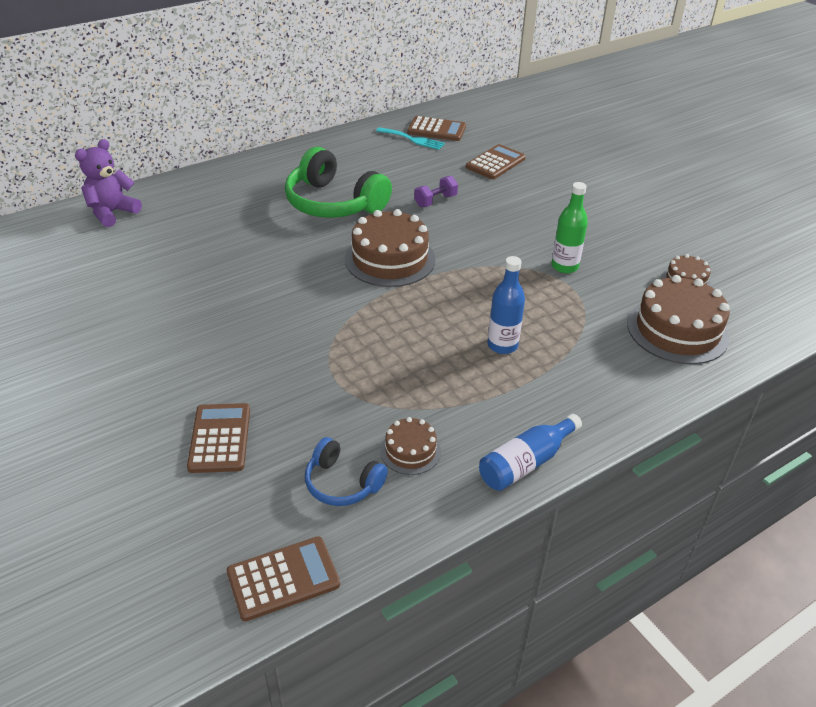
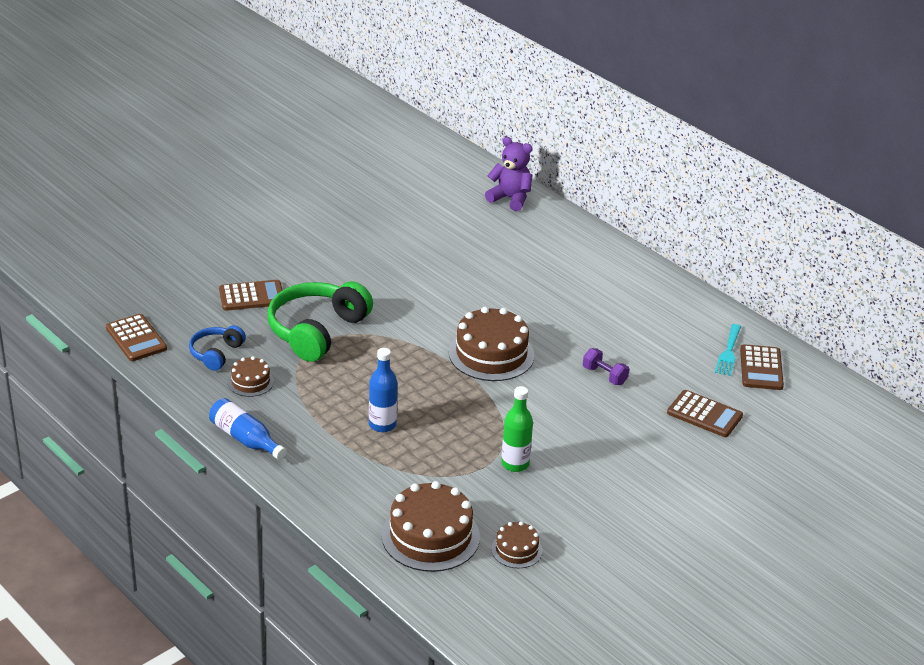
camera: 80 degrees right, 5 degrees down
green headphones [285,147,392,218] -> green headphones moved to [267,282,373,362]

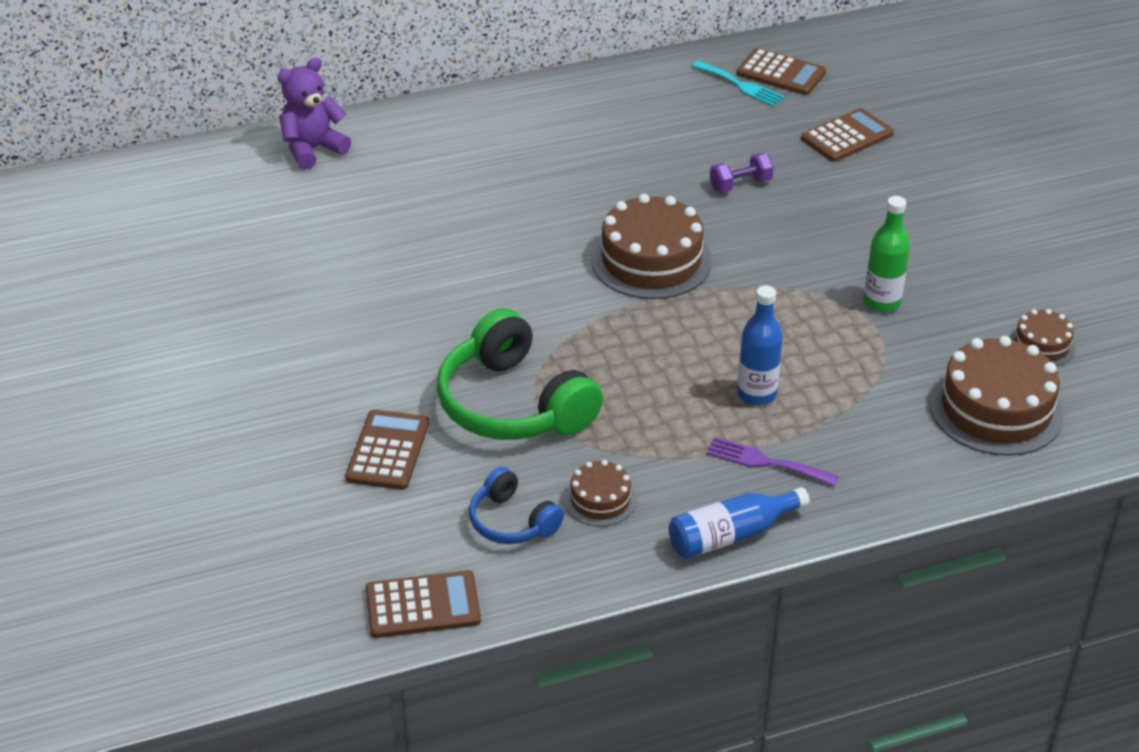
camera: 65 degrees left, 5 degrees up
none -> purple fork [706,437,839,486]

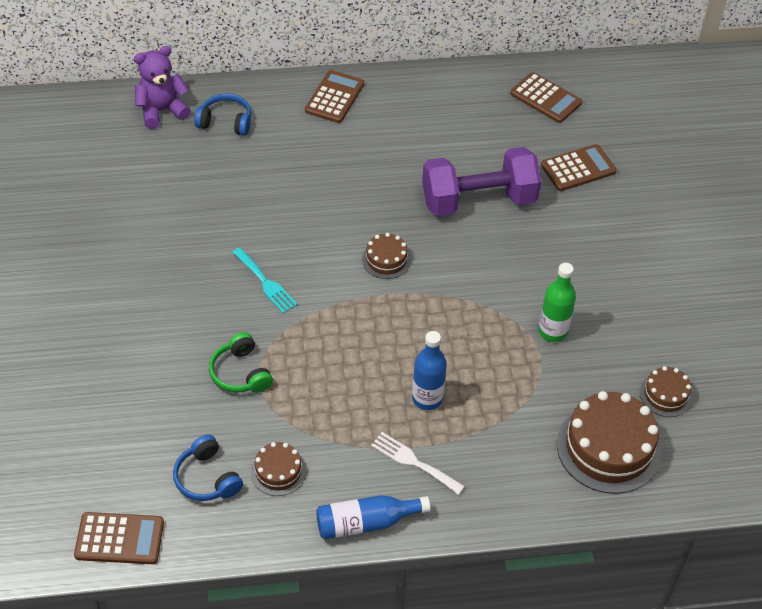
camera: 10 degrees right, 10 degrees up
brown calculator [345,410,429,490] -> brown calculator moved to [305,70,364,123]
green headphones [437,308,603,440] -> green headphones [209,332,273,393], size x0.53
brown cake [591,194,712,299] -> brown cake [362,233,411,279], size x0.52
turquoise fork [692,61,785,106] -> turquoise fork moved to [232,247,297,313]
purple fork [706,437,839,486] -> white fork [371,432,465,495]
purple dumbbell [710,153,774,193] -> purple dumbbell [422,147,541,216], size x2.32
none -> blue headphones [194,93,251,136]

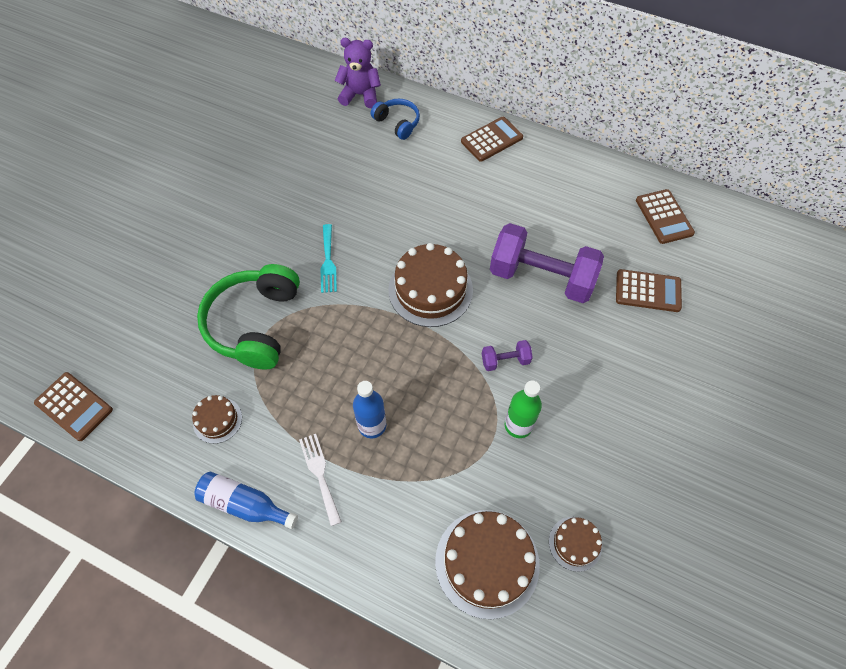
camera: 35 degrees right, 10 degrees up
blue headphones [173,434,243,501] -> none
green headphones [209,332,273,393] -> green headphones [197,264,300,370], size x1.88
brown cake [362,233,411,279] -> brown cake [388,243,473,327], size x1.93
none -> purple dumbbell [482,340,533,371]

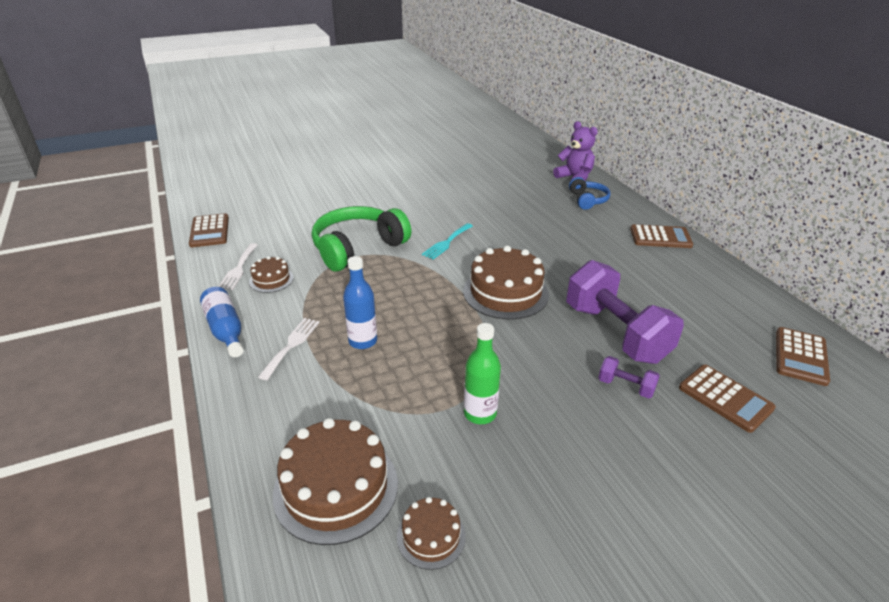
camera: 40 degrees right, 25 degrees down
purple dumbbell [482,340,533,371] -> purple dumbbell moved to [598,356,660,399]
none -> white fork [218,243,258,290]

